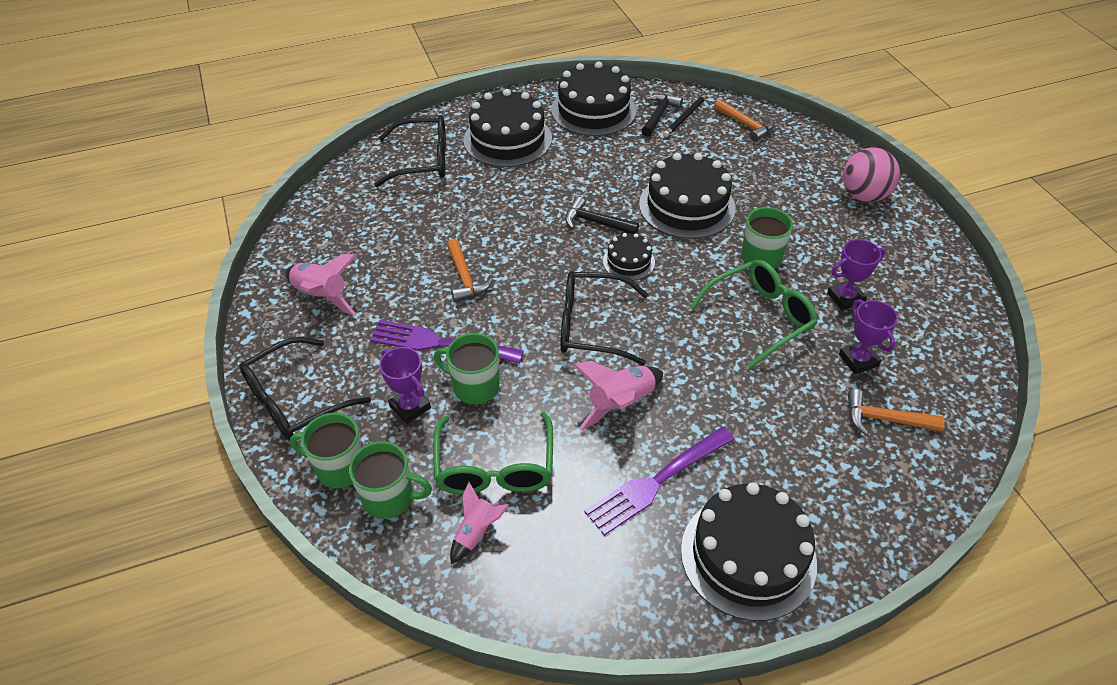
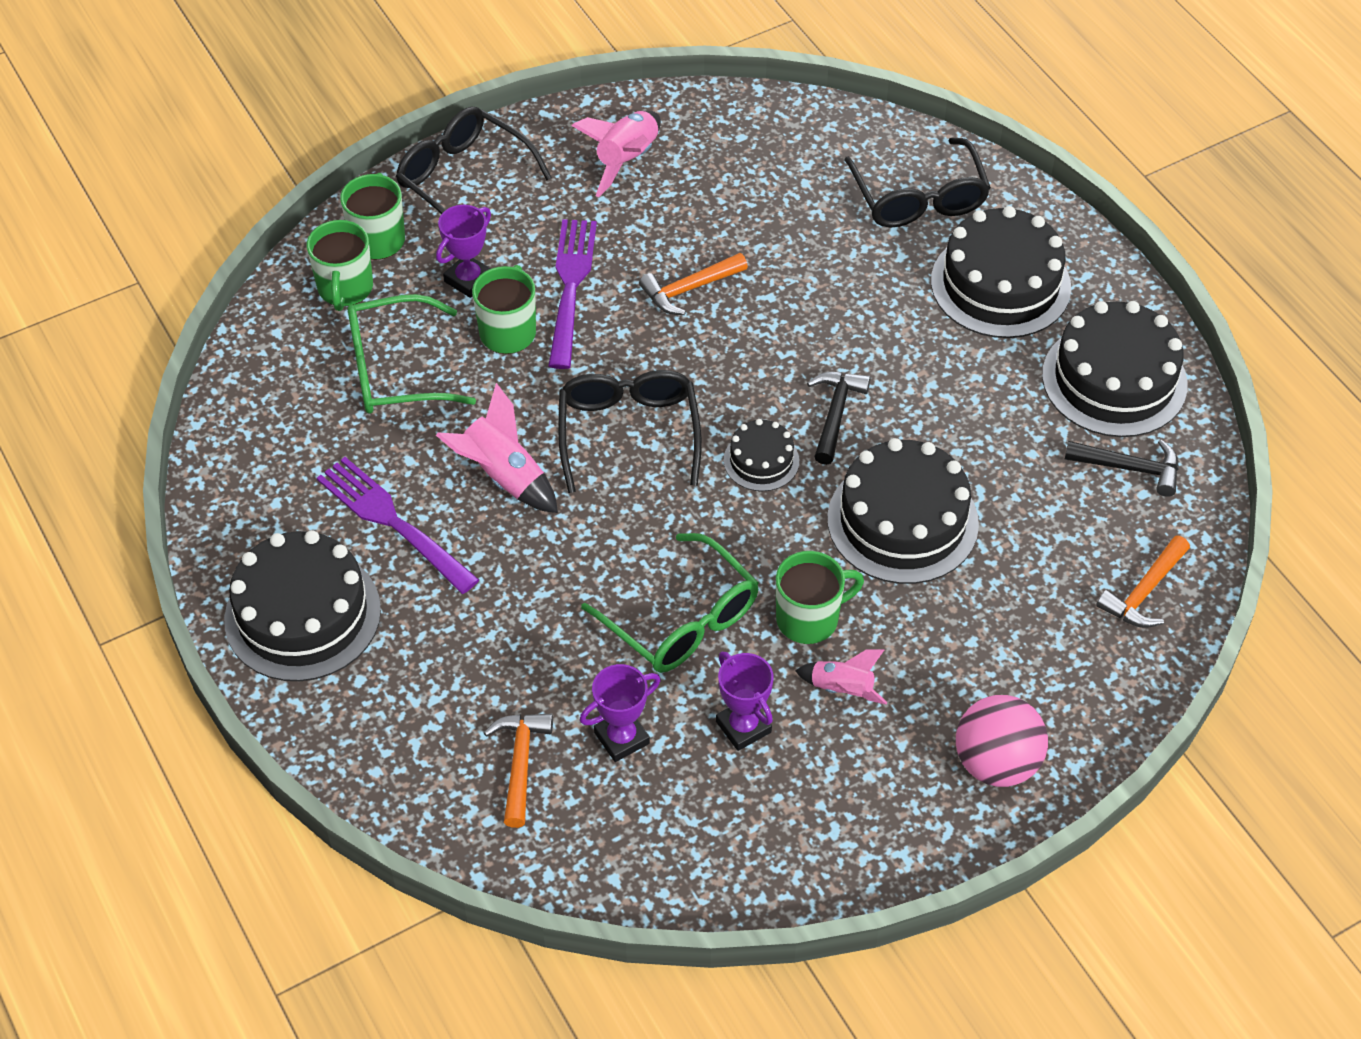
camera: 80 degrees right, 5 degrees up
pink rocket [450,482,509,564] -> pink rocket moved to [795,649,887,705]
black pencil [663,94,707,137] -> none

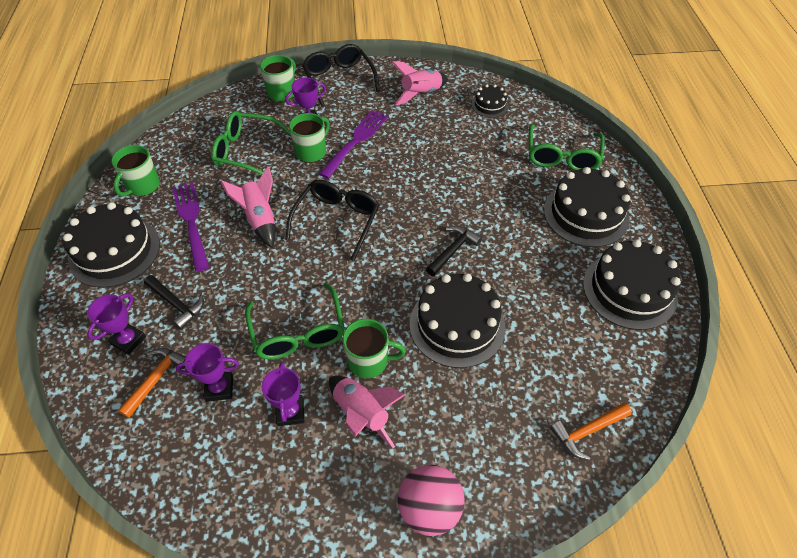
camera: 25 degrees right, 0 degrees up
green mug [307,220,373,311] -> green mug moved to [111,145,160,197]
orange hammer [639,253,748,315] -> none
black cake [724,419,799,491] -> black cake moved to [471,84,509,118]
pink rocket [795,649,887,705] -> pink rocket [329,375,405,448], size x1.55
black glasses [844,138,991,227] -> green glasses [529,124,605,170]
black hammer [1065,439,1179,497] -> black hammer moved to [144,275,204,330]
none -> purple trophy [87,293,146,355]

